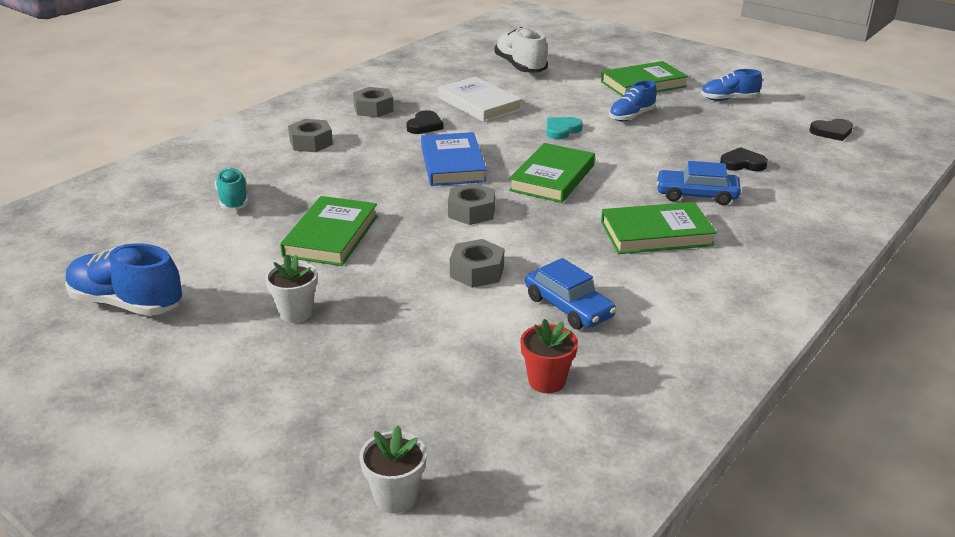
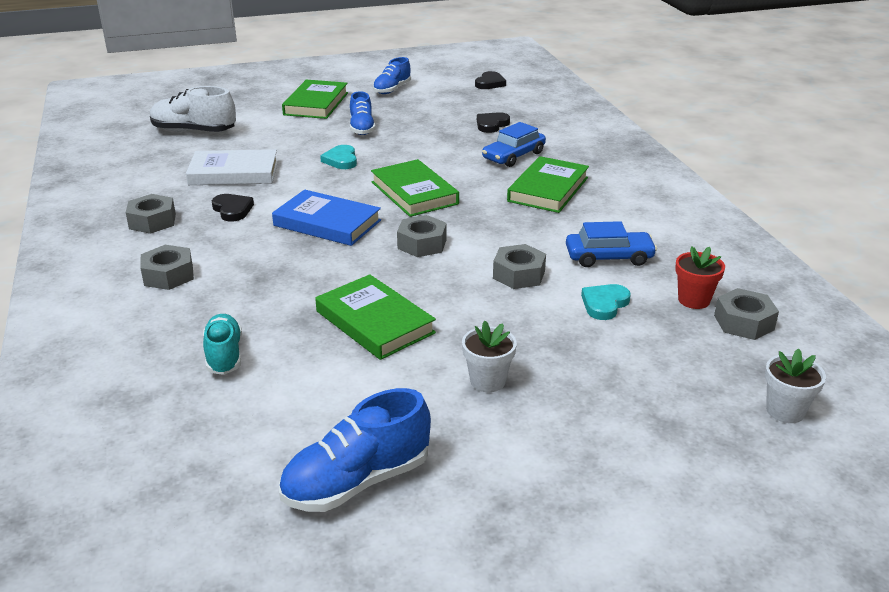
camera: 55 degrees left, 0 degrees up
turquoise shoe [215,168,248,210] -> turquoise shoe turned 60 degrees clockwise [203,314,242,375]
none -> turquoise heart [581,284,631,320]
none -> grey nut [714,288,779,340]

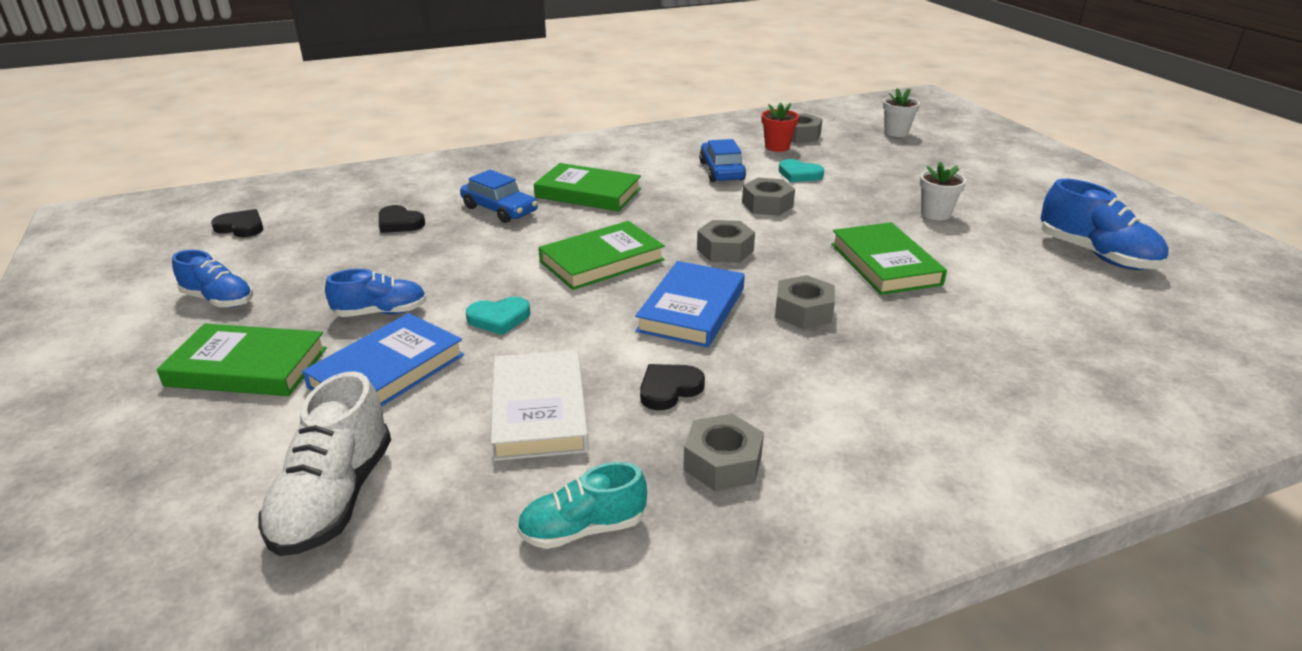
camera: 95 degrees left, 0 degrees up
grey nut [140,245,194,290] -> grey nut moved to [775,275,835,329]
turquoise shoe [203,314,242,375] -> turquoise shoe moved to [517,462,647,549]
green book [315,274,436,360] -> green book turned 60 degrees counterclockwise [831,222,947,295]
none -> blue book [302,313,464,407]

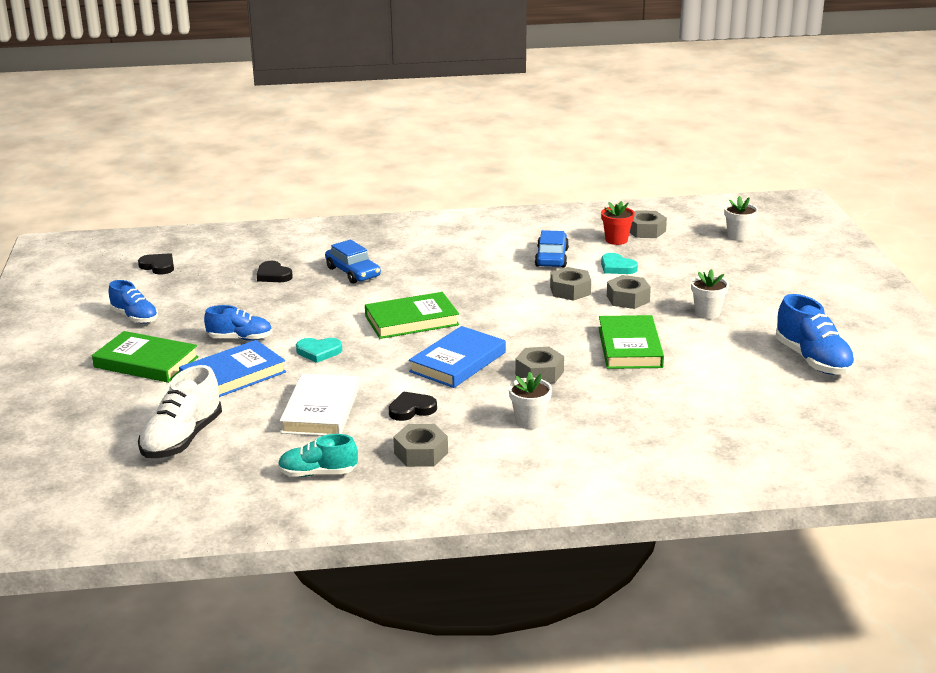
camera: 15 degrees right, 5 degrees down
green book [534,163,641,212] -> none
grey nut [697,220,755,263] -> grey nut moved to [607,275,651,309]
none -> white flower pot [509,372,552,429]

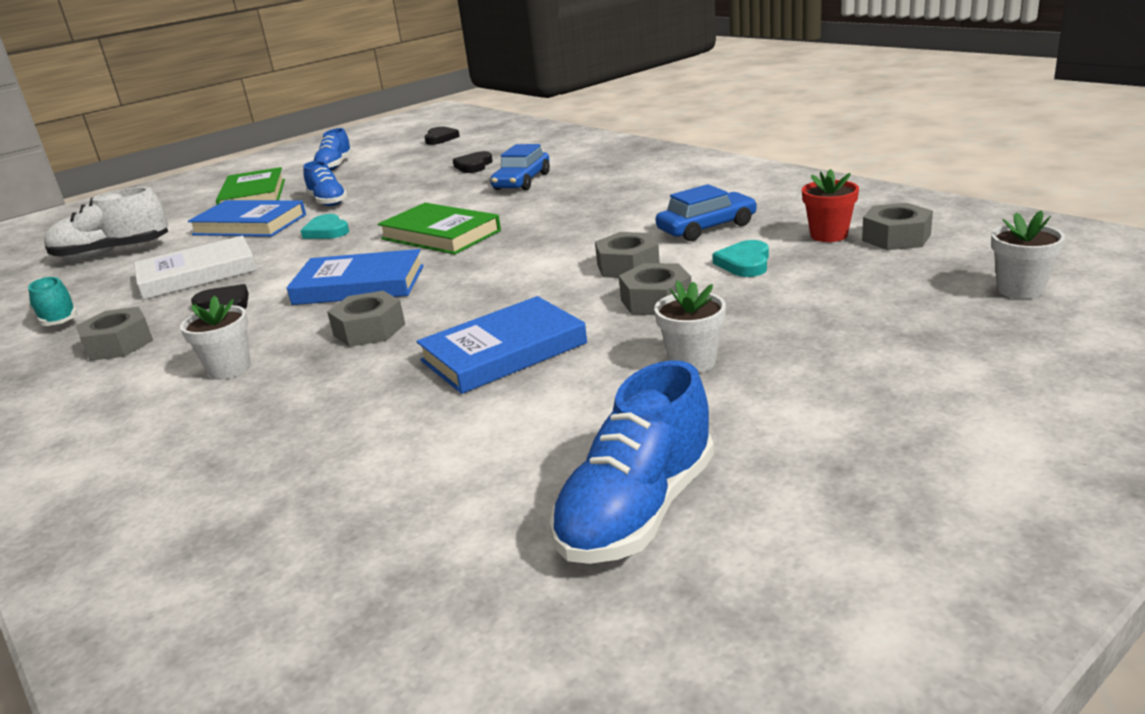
camera: 60 degrees right, 0 degrees up
green book [598,315,664,369] -> blue book [416,296,587,394]

